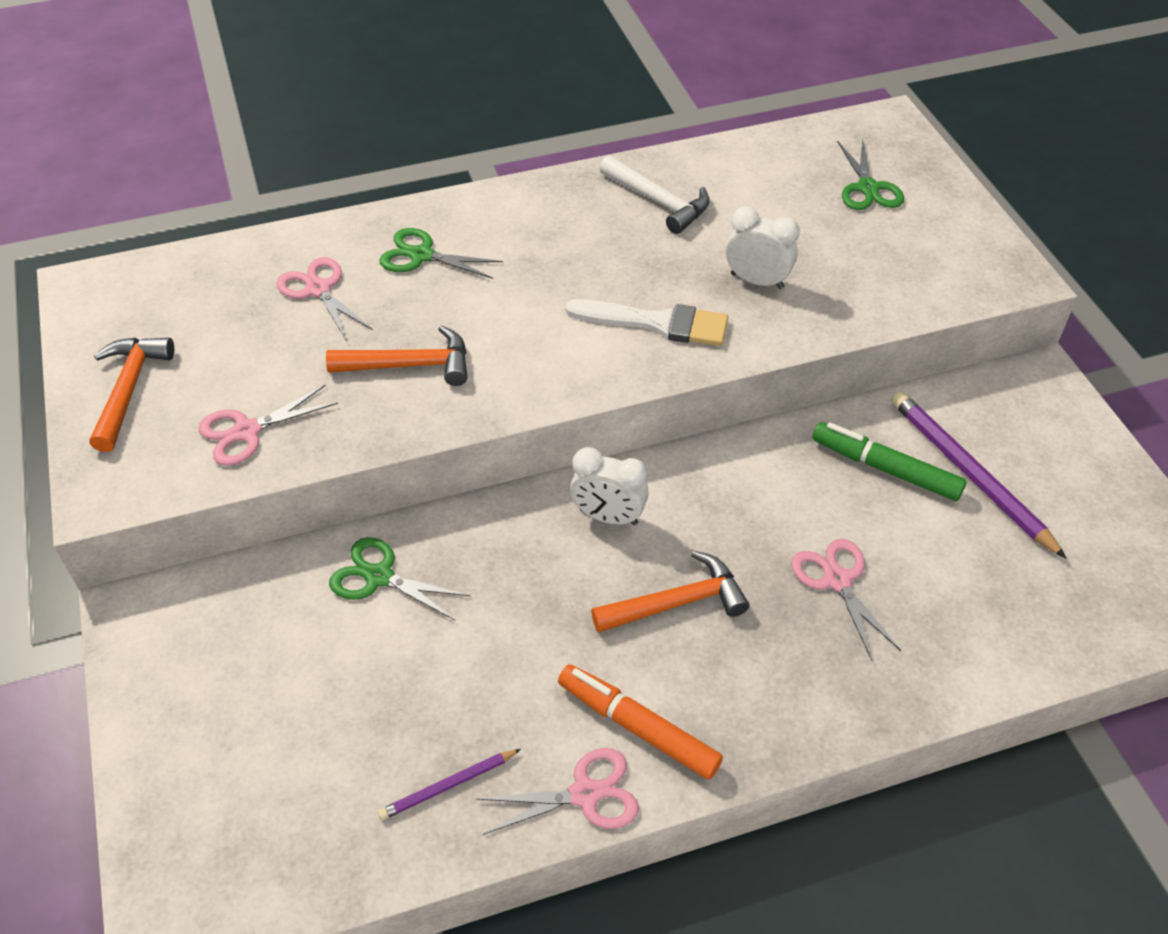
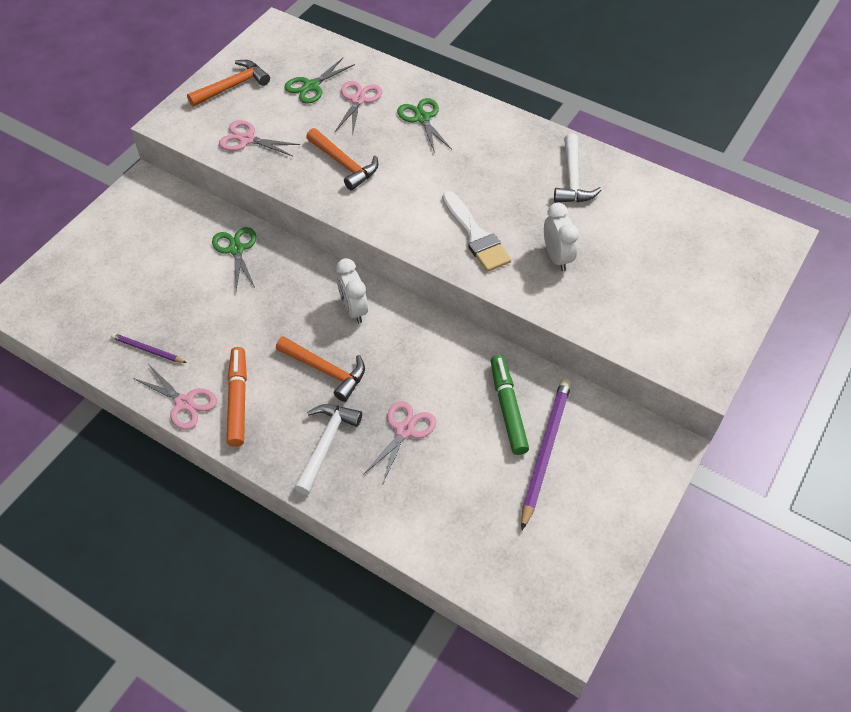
camera: 50 degrees right, 5 degrees up
green scissors [838,139,904,210] -> green scissors moved to [284,58,355,104]
none -> white hammer [294,404,362,495]

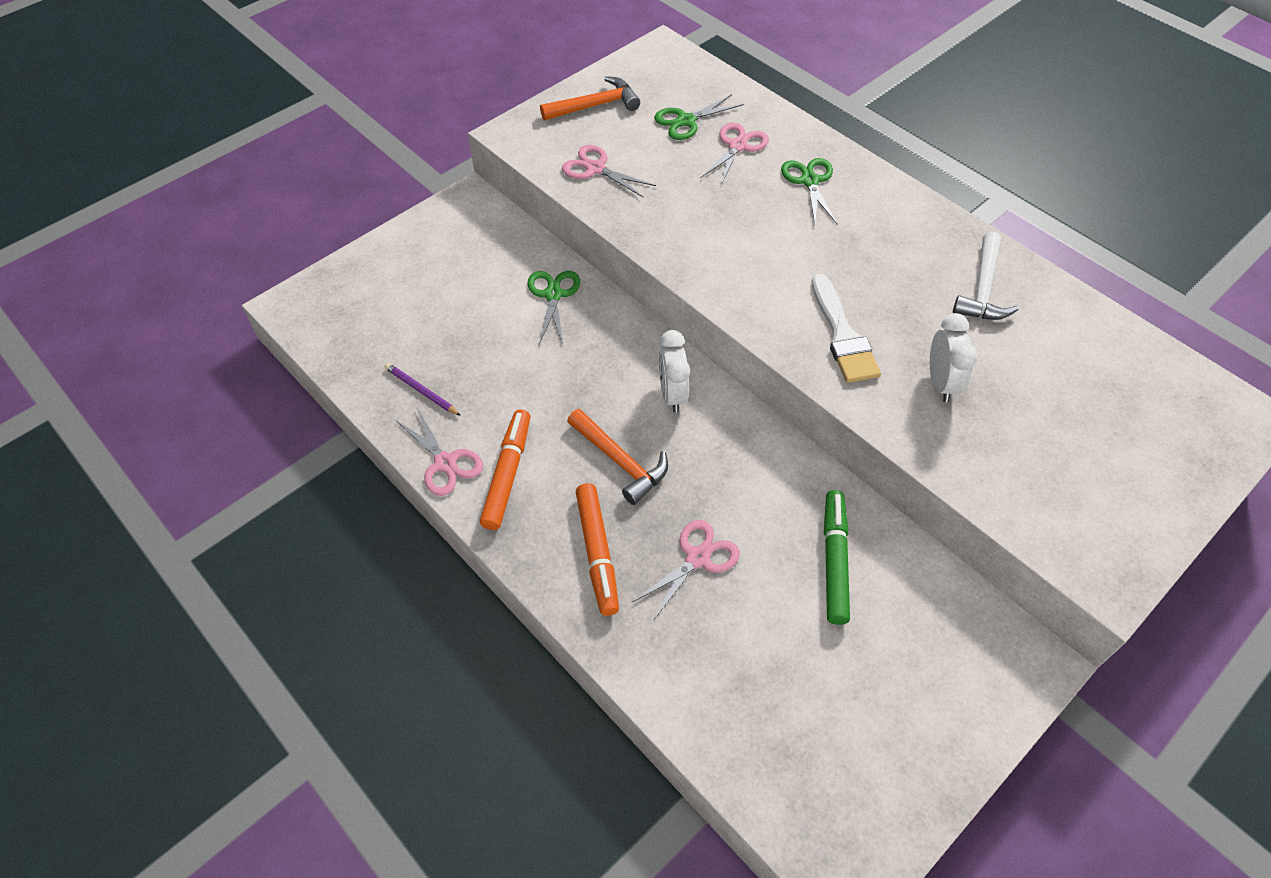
camera: 15 degrees right, 0 degrees up
white hammer [294,404,362,495] -> orange marker [576,483,619,616]
orange hammer [306,128,378,190] -> none
purple pencil [521,379,572,530] -> none

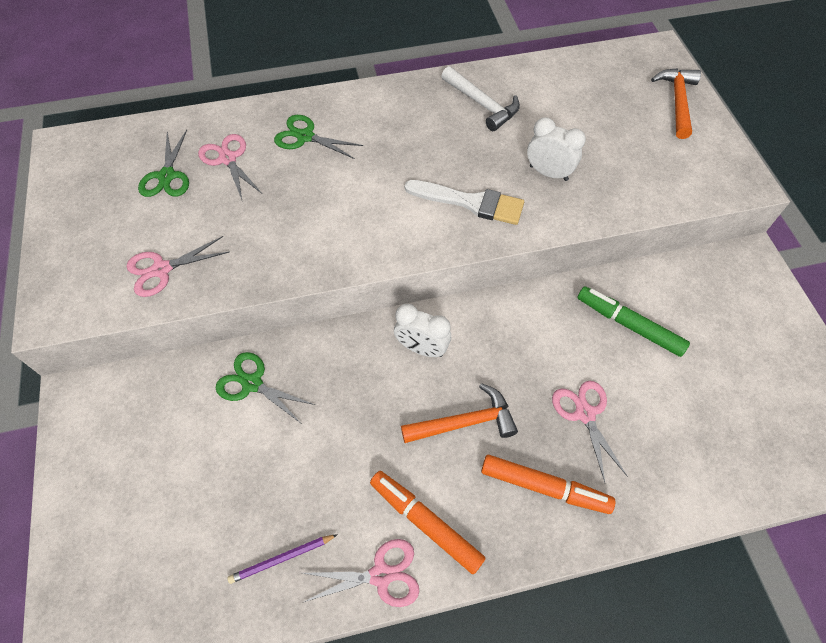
camera: 60 degrees left, 5 degrees up
orange hammer [540,76,640,120] -> orange hammer moved to [651,68,701,139]

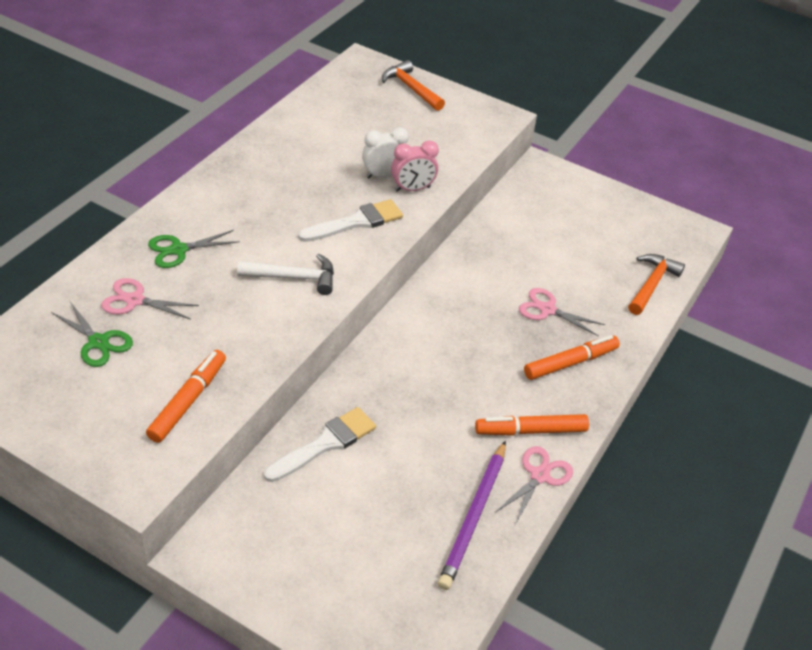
camera: 50 degrees left, 15 degrees down
pink scissors [126,236,229,297] -> orange marker [146,350,226,443]
green scissors [216,352,315,423] -> white brush [264,407,376,482]
purple pencil [227,534,338,584] -> purple pencil [438,441,506,590], size x1.90
white clock [394,304,451,357] -> none
orange hammer [401,383,518,443] -> orange hammer moved to [628,254,685,315]
white hammer [441,66,520,131] -> white hammer moved to [237,254,334,295]
green marker [577,286,690,357] -> none
none -> pink clock [391,140,439,192]

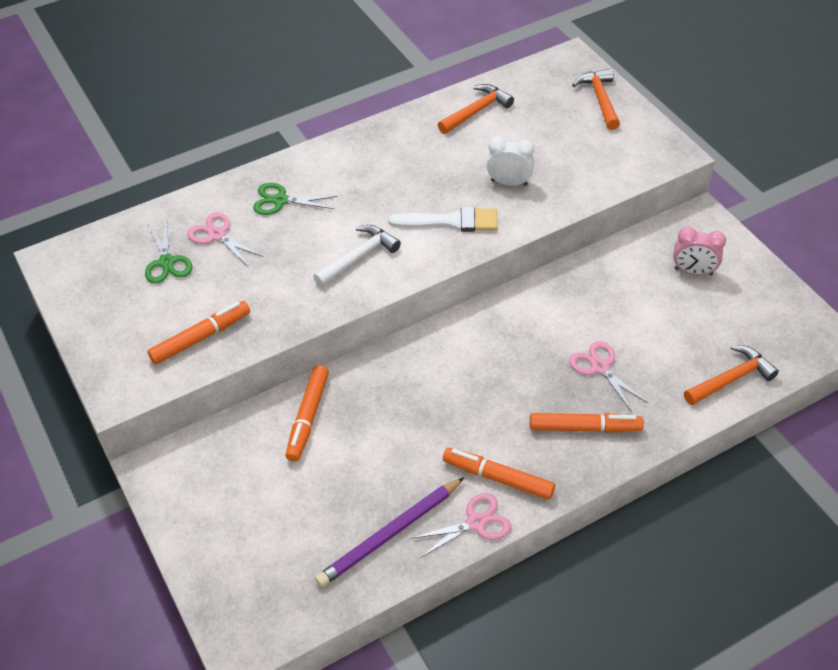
camera: 35 degrees right, 5 degrees up
white hammer [237,254,334,295] -> white hammer turned 75 degrees counterclockwise [313,225,401,287]
white brush [264,407,376,482] -> orange marker [285,365,329,462]
pink clock [391,140,439,192] -> pink clock moved to [673,227,726,275]
none -> orange hammer [438,84,514,134]

